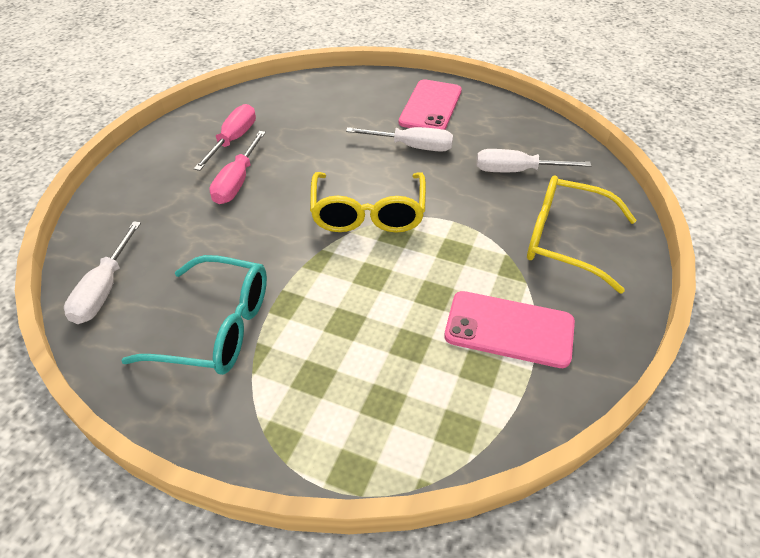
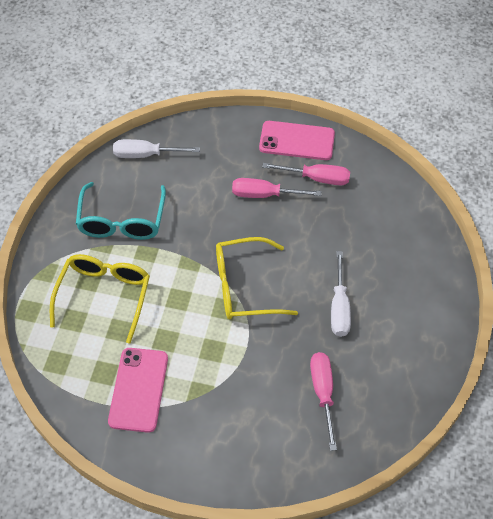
camera: 80 degrees right, 10 degrees up
pink phone [399,80,462,130] -> pink phone moved to [259,121,335,160]
white screwdriver [476,149,591,172] -> pink screwdriver [310,352,337,451]
yellow glasses [527,176,637,294] -> yellow glasses moved to [50,254,150,343]

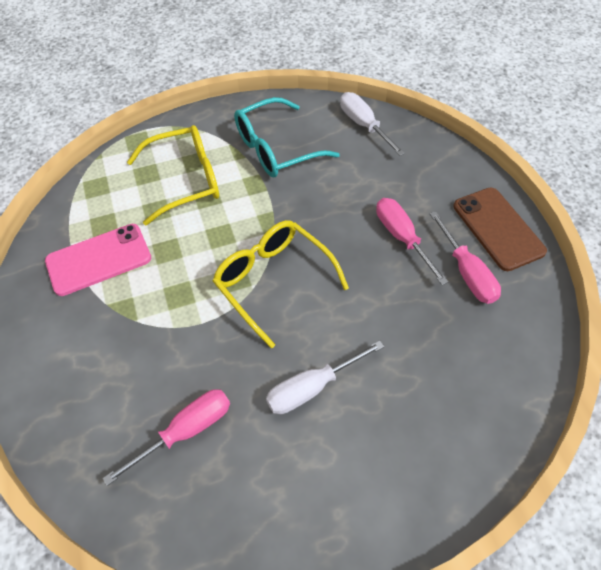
camera: 60 degrees right, 0 degrees up
pink phone [259,121,335,160] -> brown phone [453,187,547,271]

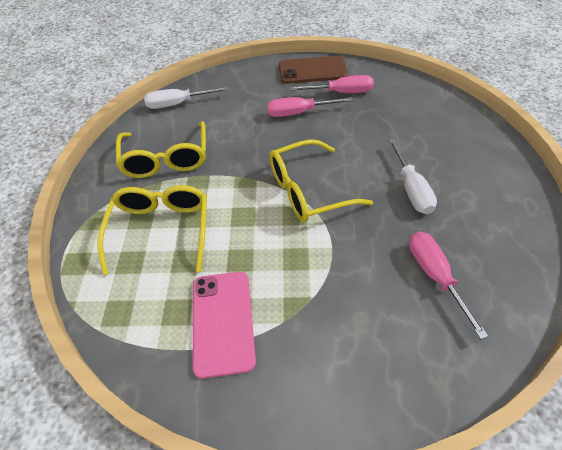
camera: 70 degrees left, 5 degrees down
turquoise glasses [234,97,340,177] -> yellow glasses [116,121,206,178]

